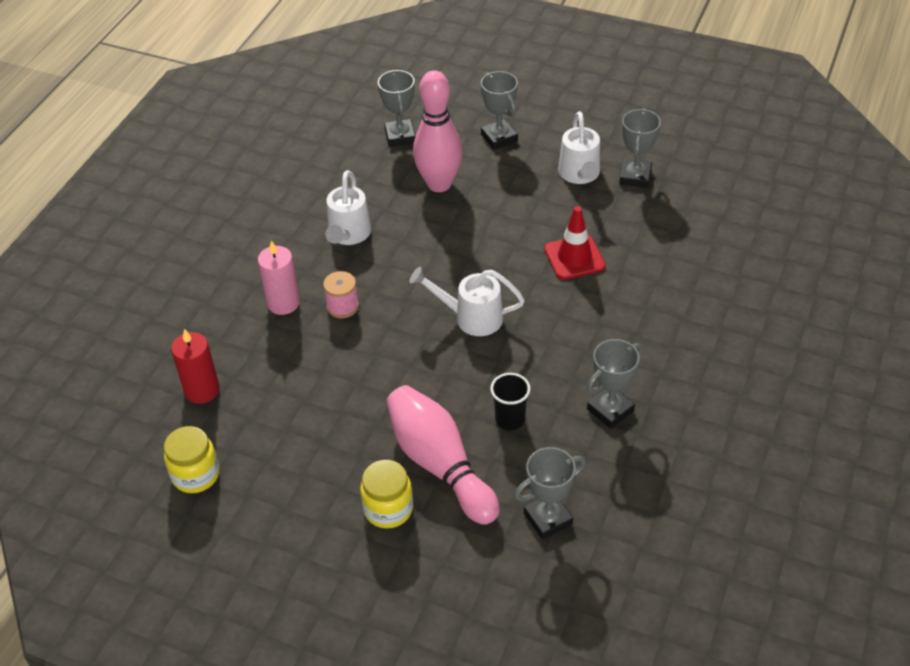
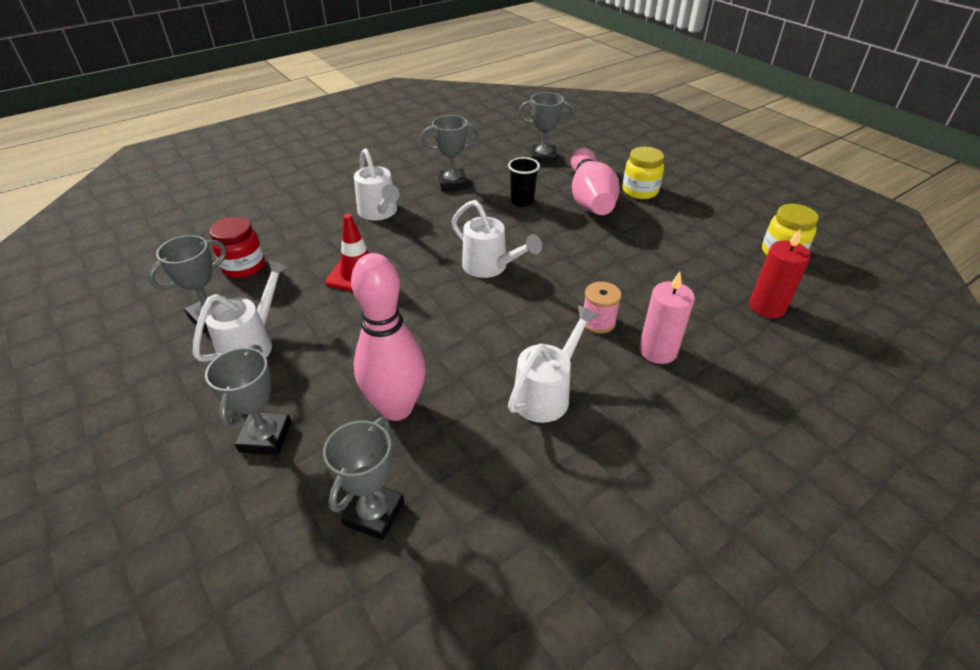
camera: 150 degrees left, 5 degrees down
none -> red jar [210,217,265,278]
none -> white watering can [354,148,400,221]

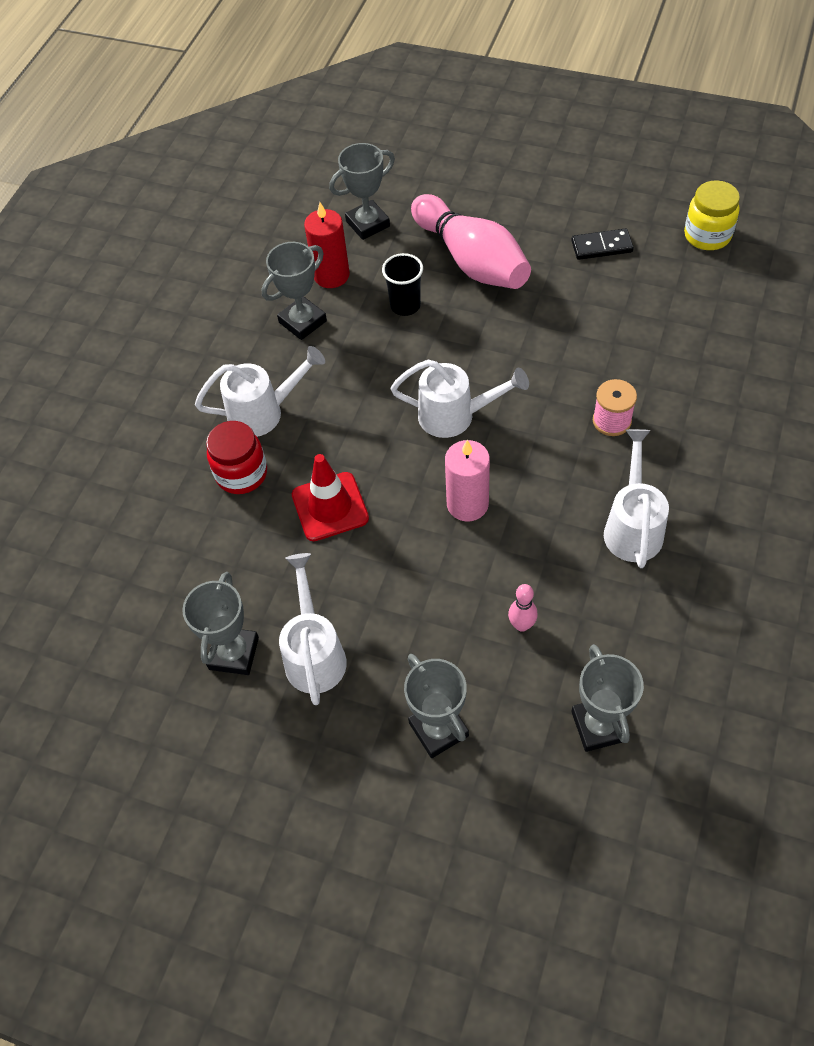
camera: 30 degrees left, 15 degrees up
red jar [210,217,265,278] -> red jar moved to [206,421,267,494]
pink bowling pin [351,253,426,421] -> pink bowling pin [508,584,538,632], size x0.40
white watering can [354,148,400,221] -> white watering can turned 45 degrees counterclockwise [195,346,325,437]
yellow jar [622,147,664,199] -> none
pink candle [639,272,695,364] -> pink candle moved to [445,440,490,521]
red candle [749,229,811,318] -> red candle moved to [304,202,350,288]
none -> black domino [571,228,634,260]

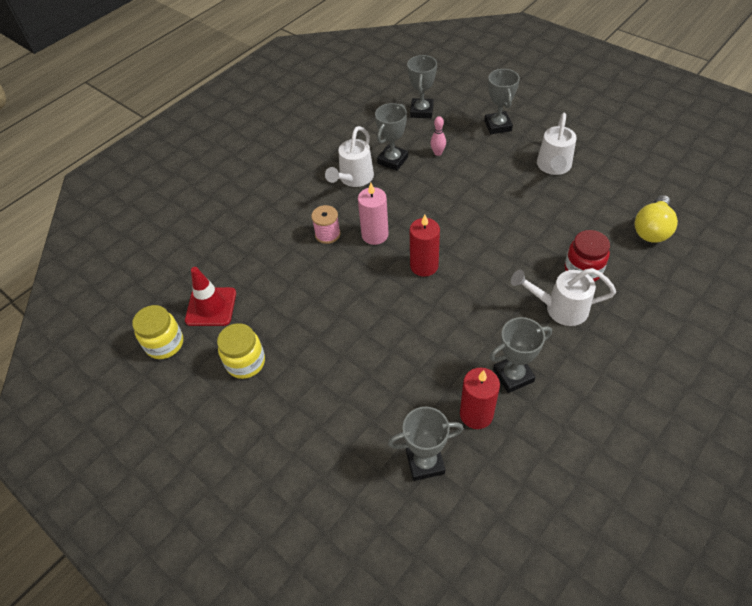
camera: 160 degrees left, 5 degrees down
grey trophy [182,572,259,675] -> grey trophy moved to [375,103,408,171]
red traffic cone [292,454,369,541] -> red traffic cone moved to [185,267,236,326]
black cup [382,253,423,316] -> none
white watering can [391,360,529,438] -> red candle [410,214,440,277]
pink bowling pin [411,194,531,289] -> none
pink candle [445,440,490,521] -> pink candle moved to [358,183,389,245]
black domino [571,228,634,260] -> yellow jar [217,323,265,379]
none -> yellow light bulb [635,195,678,243]

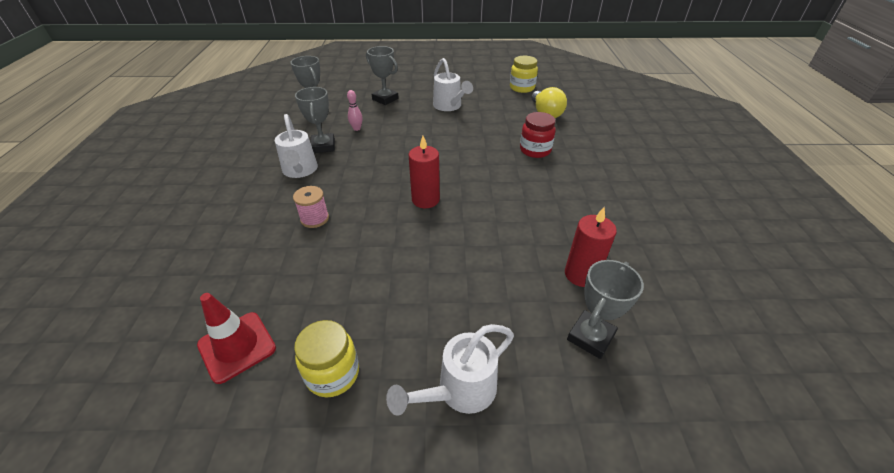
camera: 45 degrees left, 10 degrees down
yellow jar [132,305,183,359] -> yellow jar moved to [510,56,538,93]
pink candle [358,183,389,245] -> none
grey trophy [489,317,552,393] -> none
white watering can [511,268,616,326] -> white watering can moved to [386,324,514,416]

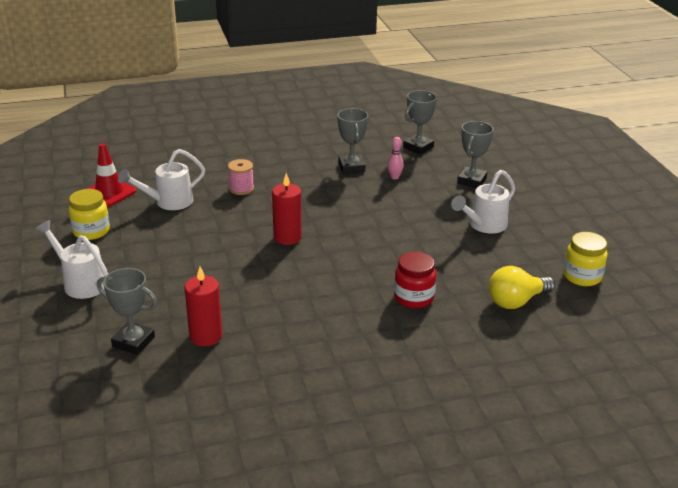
camera: 75 degrees right, 10 degrees down
white watering can [275,114,318,178] -> white watering can moved to [118,149,205,210]
grey trophy [295,87,335,153] -> grey trophy turned 75 degrees counterclockwise [337,108,368,174]

